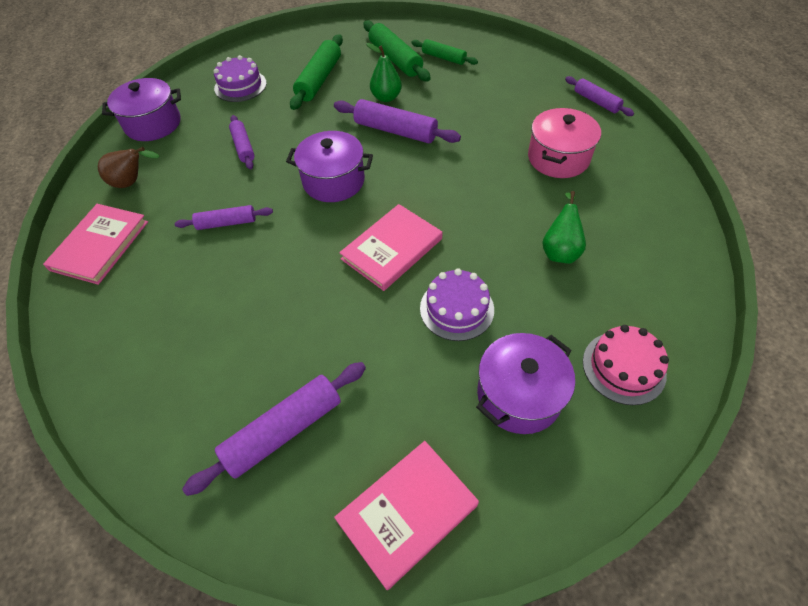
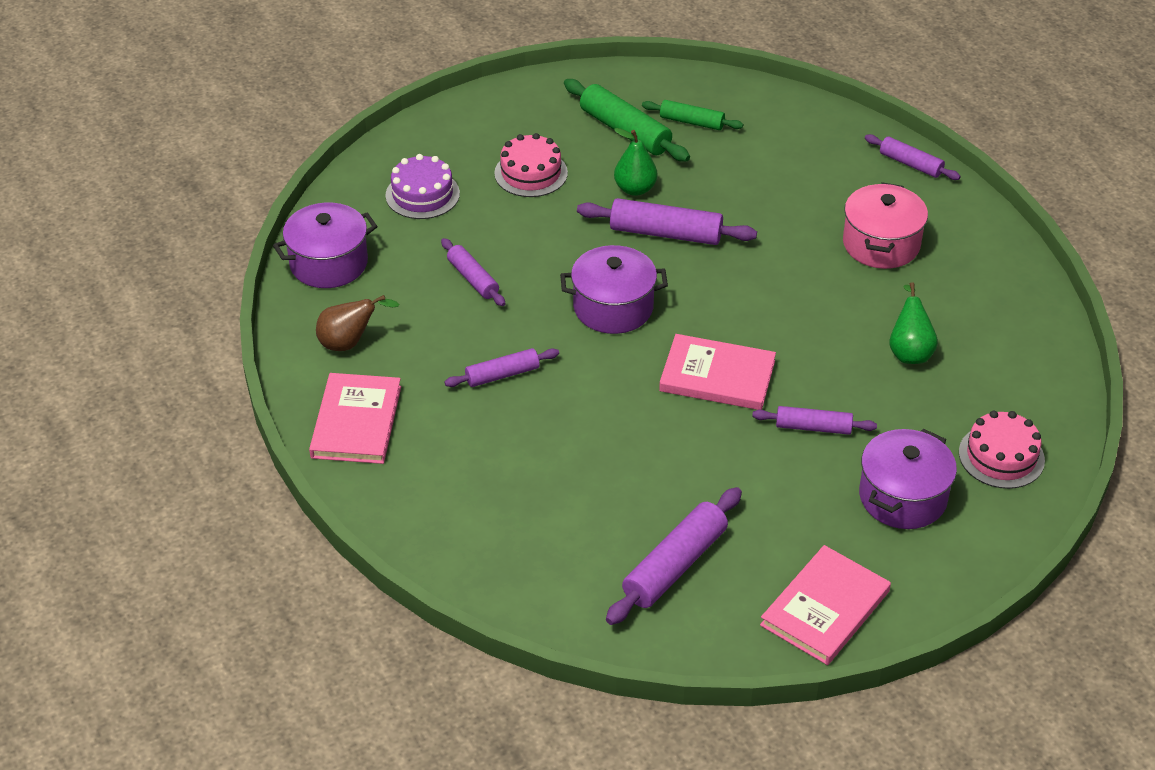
camera: 15 degrees left, 10 degrees down
green rolling pin [290,34,343,110] -> pink cake [494,133,568,197]
pink book [339,204,442,291] -> pink book turned 75 degrees clockwise [659,334,776,410]
purple cake [420,269,494,341] -> purple rolling pin [752,406,877,435]

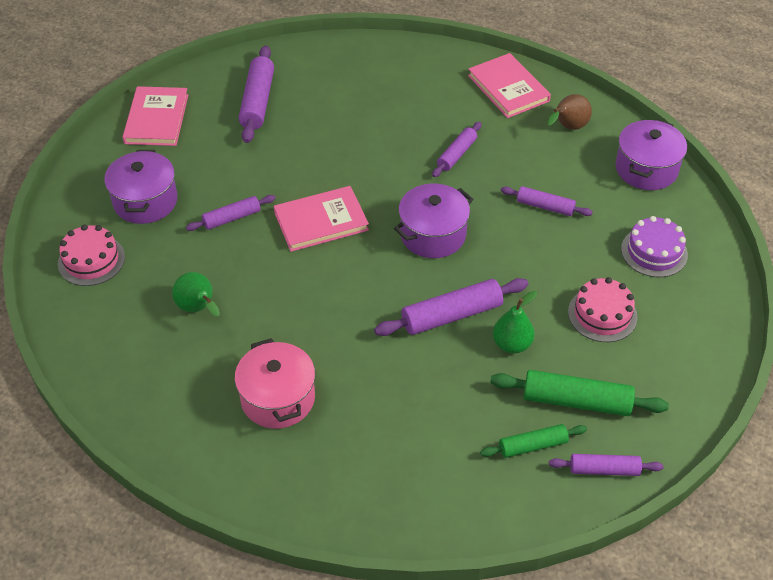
camera: 145 degrees right, 5 degrees up
purple rolling pin [865,134,961,180] -> purple rolling pin moved to [549,454,663,476]

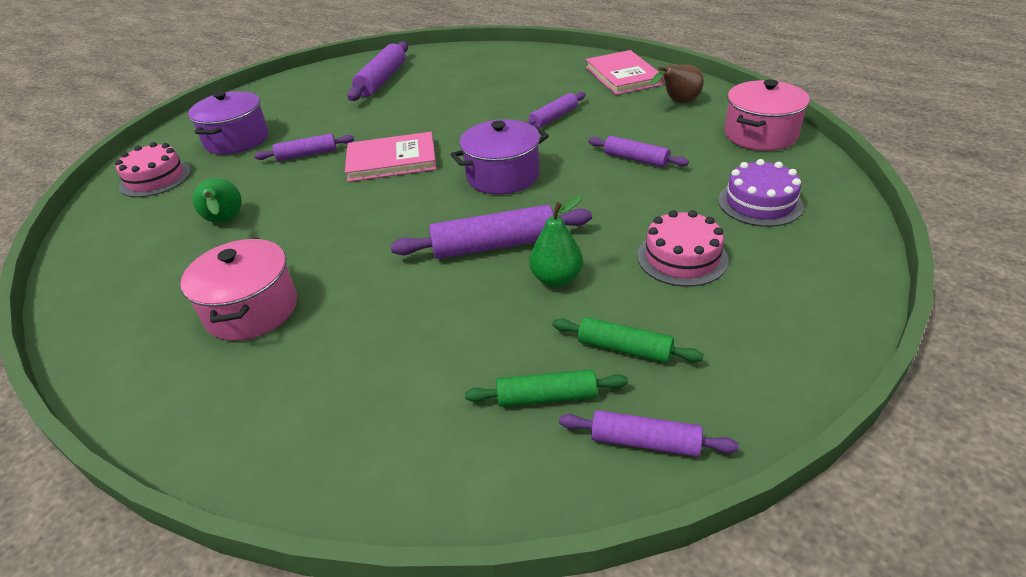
camera: 15 degrees right, 10 degrees down
pink book [122,86,188,146] -> none
green rolling pin [490,370,669,416] -> green rolling pin [552,317,704,363], size x0.62
purple pot [616,119,687,190] -> pink pot [724,79,810,151]

